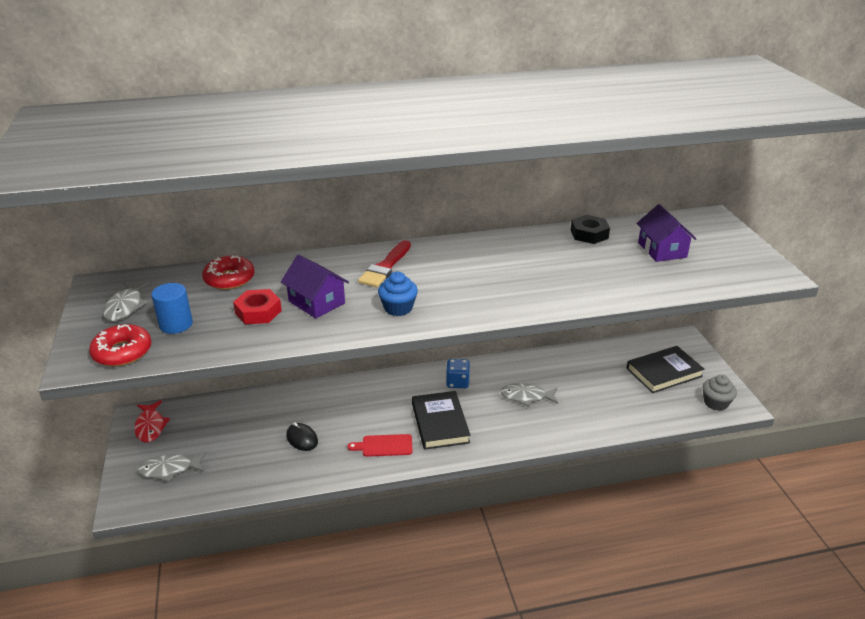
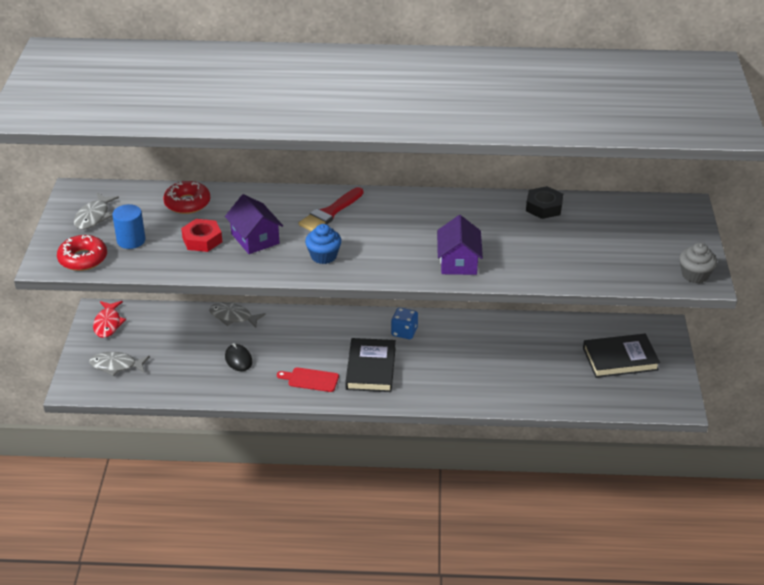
camera: 15 degrees right, 5 degrees up
grey fish [500,383,558,407] -> grey fish moved to [209,302,266,328]
purple house [636,204,696,262] -> purple house moved to [437,215,483,275]
grey cupcake [703,375,737,411] -> grey cupcake moved to [680,243,717,283]

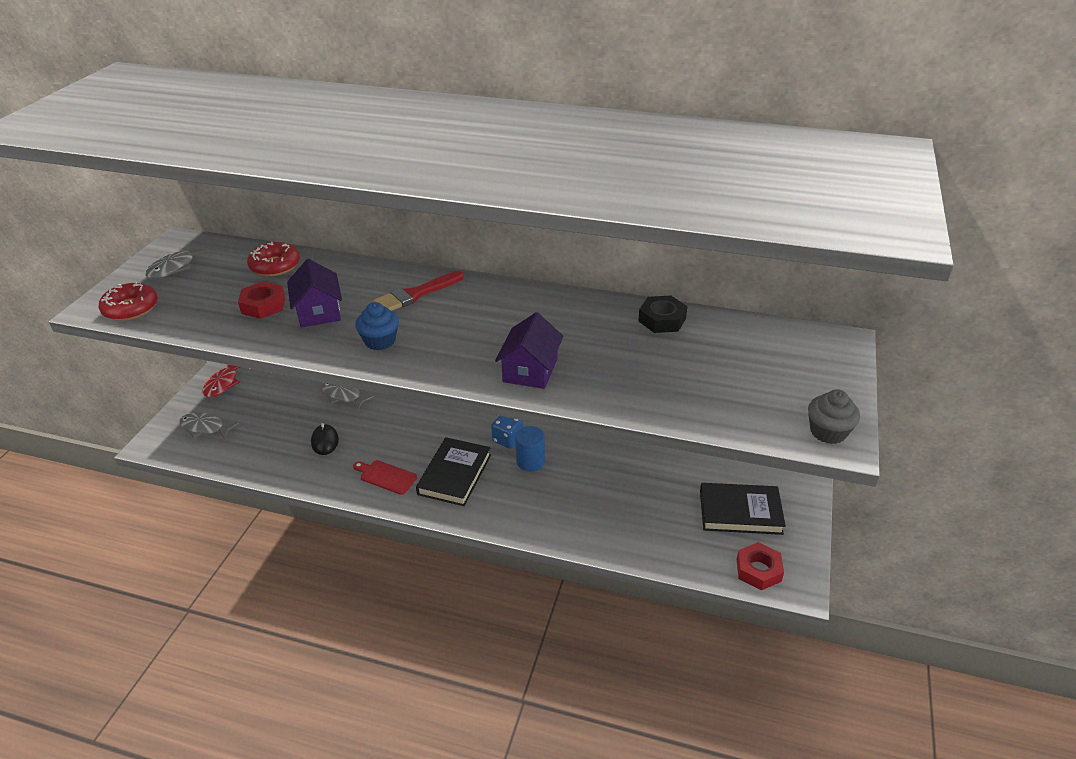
camera: 15 degrees right, 0 degrees up
blue cylinder [112,204,145,249] -> blue cylinder moved to [515,426,545,471]
none -> red nut [736,542,784,590]

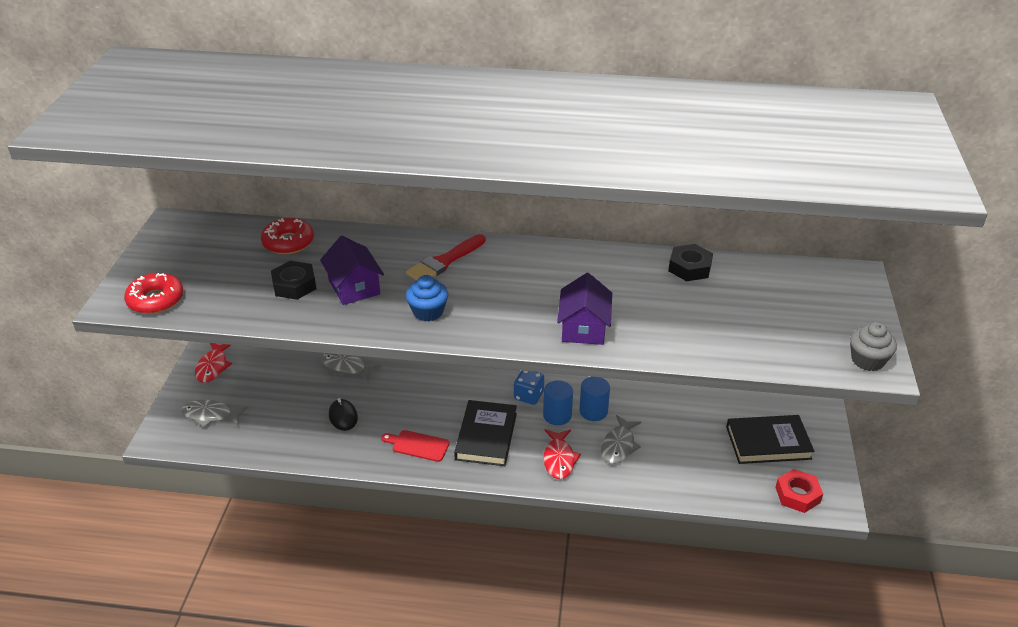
camera: 10 degrees left, 0 degrees up
grey fish [145,244,210,279] -> grey fish moved to [601,415,641,464]
red nut [238,281,285,319] -> black nut [271,261,317,300]
none -> red fish [543,429,581,479]
none -> blue cylinder [579,377,610,421]

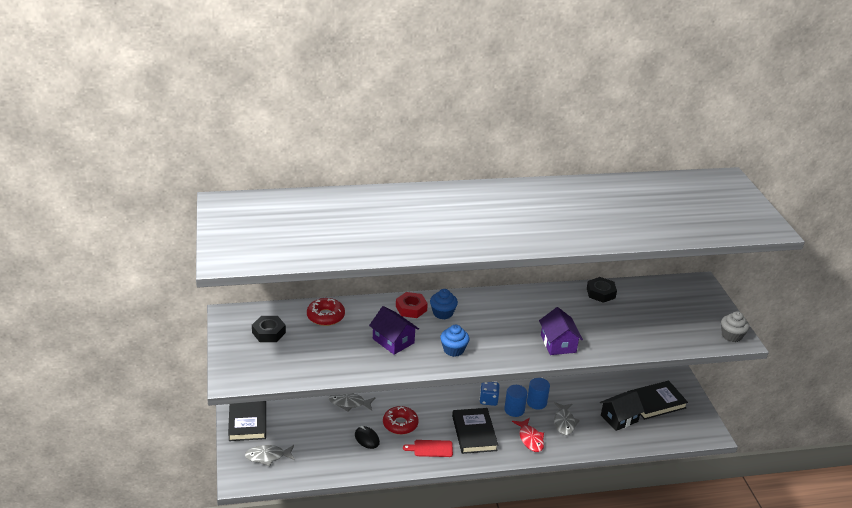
camera: 20 degrees left, 5 degrees down
red donut [124,273,183,314] -> red donut moved to [383,406,419,434]
red fish [195,343,232,383] -> black book [228,401,266,441]
black nut [271,261,317,300] -> black nut moved to [252,316,286,342]
red brush [406,234,486,281] -> blue cupcake [430,289,458,319]
red nut [775,469,823,513] -> red nut moved to [396,292,428,318]
none -> black house [600,391,645,431]

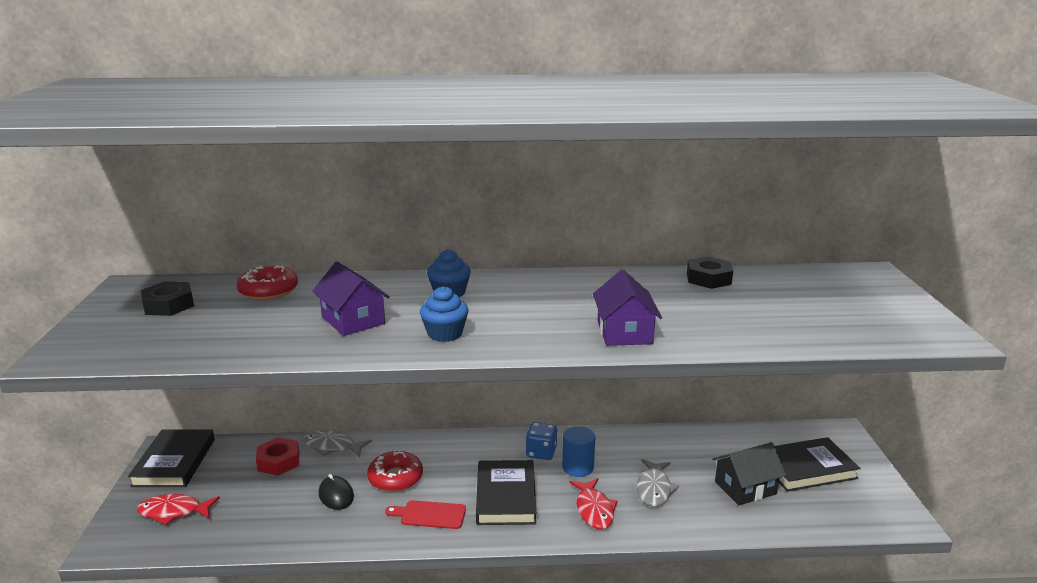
camera: 10 degrees right, 10 degrees down
grey fish [245,445,295,466] -> red fish [137,494,220,525]
red nut [396,292,428,318] -> red nut moved to [256,437,299,475]
blue cylinder [527,378,550,410] -> none
grey cupcake [721,311,750,342] -> none

